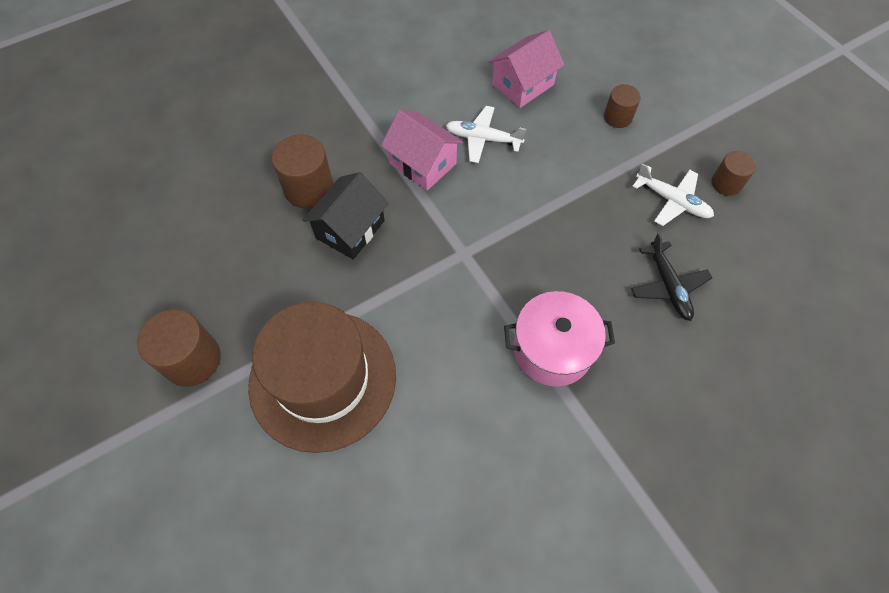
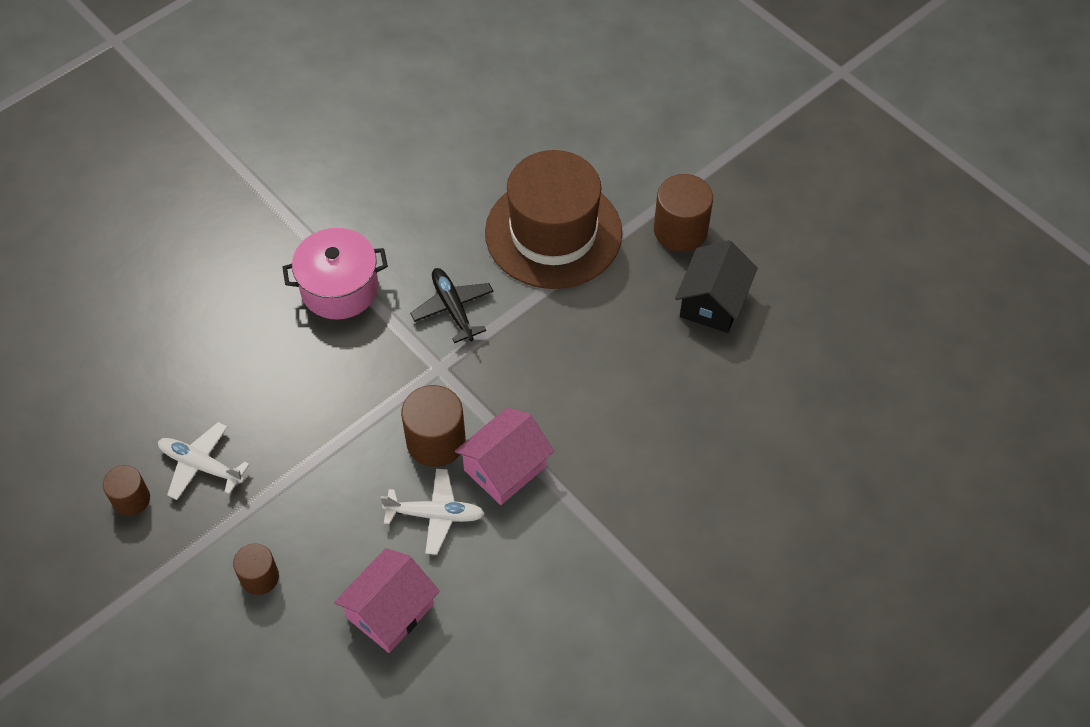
camera: 170 degrees right, 5 degrees down
brown cylinder [271,135,334,209] -> brown cylinder moved to [401,385,466,467]
black house [302,172,389,260] -> black house moved to [675,240,758,333]
pink house [381,110,463,191] -> pink house turned 75 degrees counterclockwise [455,408,554,505]
black plane [631,233,712,321] -> black plane moved to [410,268,494,343]

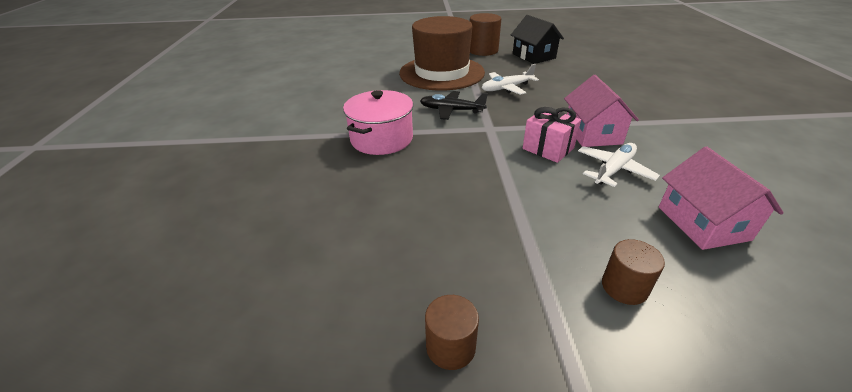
camera: 50 degrees left, 20 degrees down
white plane [158,422,250,500] -> white plane moved to [482,64,539,95]
brown cylinder [401,385,466,467] -> pink gift [523,107,581,163]

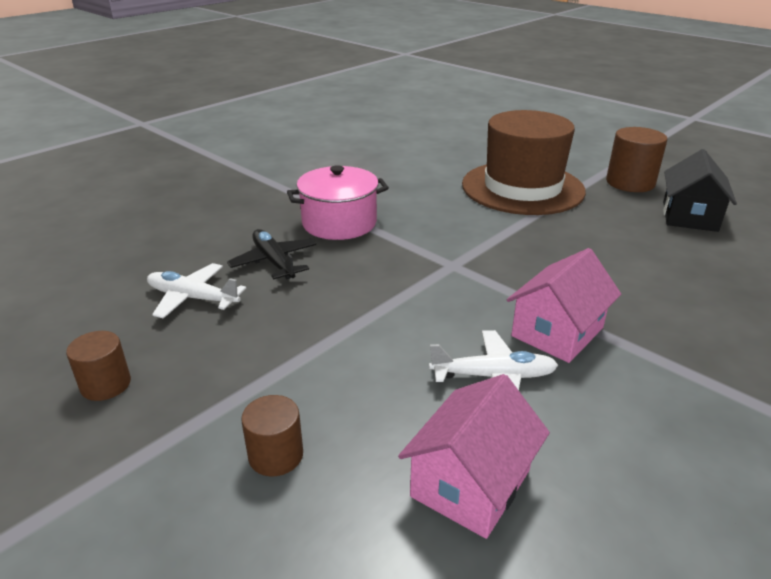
camera: 45 degrees right, 5 degrees down
black plane [420,91,488,120] -> black plane moved to [227,229,316,279]
white plane [482,64,539,95] -> white plane moved to [147,263,246,319]
pink gift [523,107,581,163] -> none

